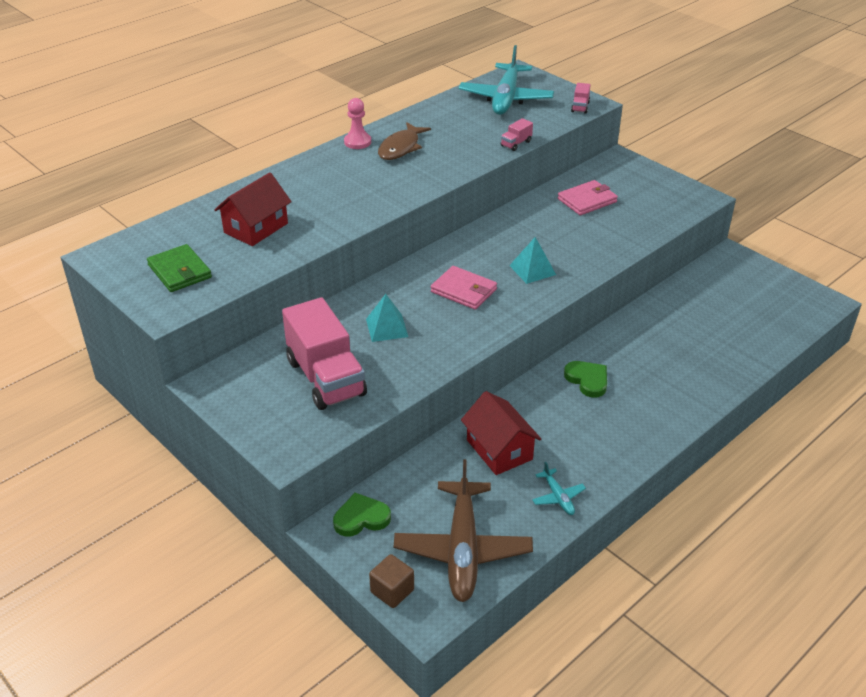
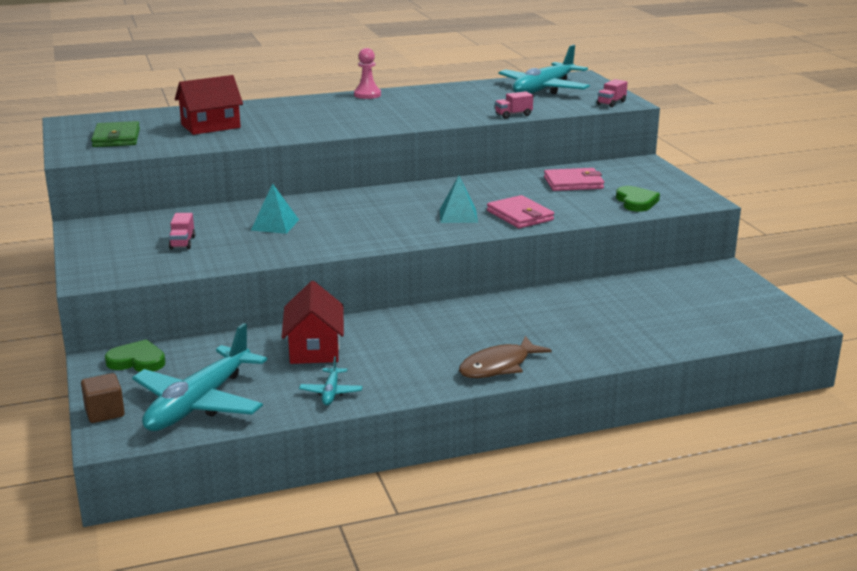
camera: 25 degrees right, 15 degrees down
pink truck [282,297,367,410] -> pink truck [169,213,195,249], size x0.40
brown fish [378,122,431,160] -> brown fish moved to [459,336,552,378]
brown plane [394,459,533,602] -> turquoise plane [132,323,267,431]
pink wallet [431,266,497,310] -> pink wallet moved to [487,195,554,228]
green heart [564,361,607,398] -> green heart moved to [616,186,660,212]

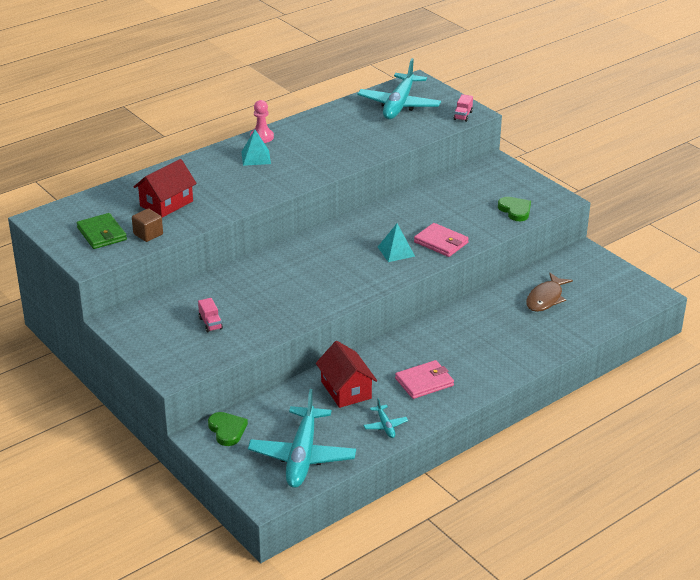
camera: 20 degrees left, 10 degrees up
brown cube [81,373,125,423] -> brown cube moved to [132,208,163,242]
green heart [105,339,166,372] -> green heart turned 75 degrees clockwise [208,412,248,446]
turquoise pyramid [251,183,299,234] -> turquoise pyramid moved to [242,130,271,166]
brown fish [459,336,552,378] -> brown fish moved to [526,273,573,312]
pink truck [495,91,533,119] -> none
pink wallet [544,168,604,191] -> pink wallet moved to [395,360,454,399]

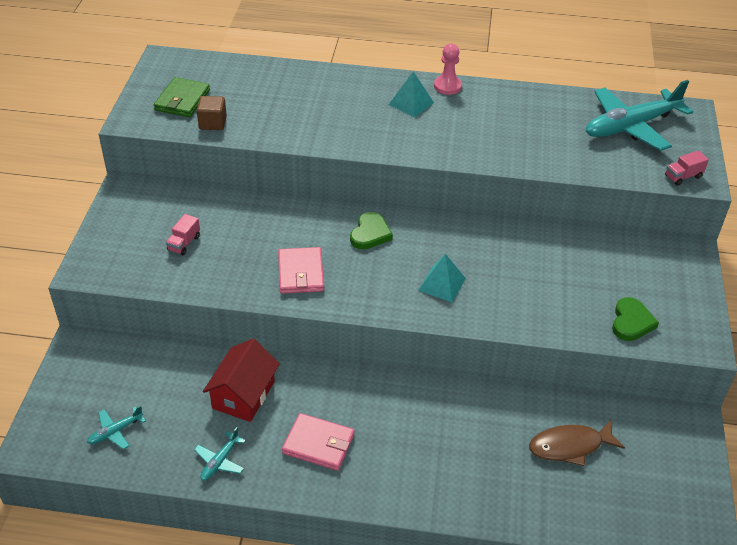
camera: 45 degrees right, 10 degrees up
red house [134,159,197,218] -> none
green heart [208,412,248,446] -> green heart moved to [350,212,393,250]
turquoise plane [248,389,356,488] -> turquoise plane [87,405,146,450], size x0.43
pink wallet [414,223,469,257] -> pink wallet moved to [278,247,324,294]

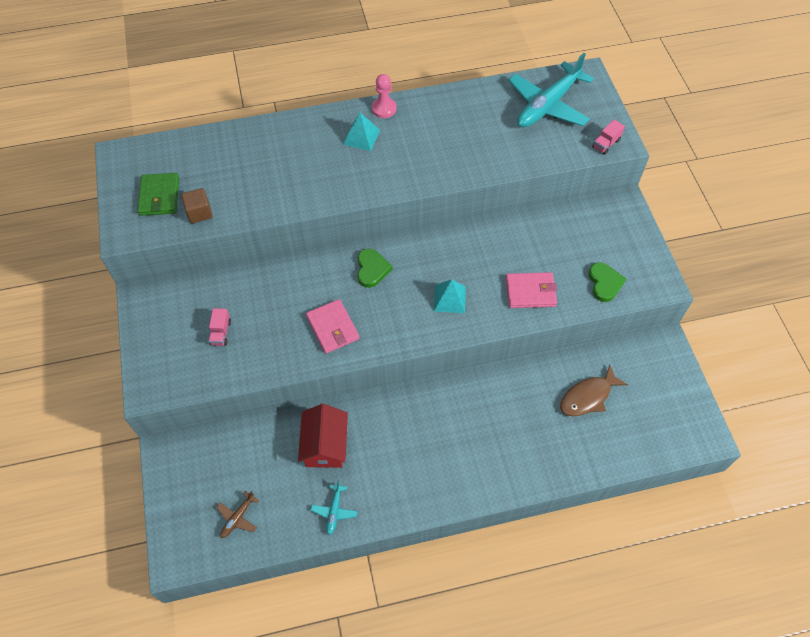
camera: 20 degrees left, 15 degrees up
turquoise plane [87,405,146,450] -> brown plane [216,491,260,538]
pink wallet [282,413,354,471] -> pink wallet moved to [506,272,557,308]

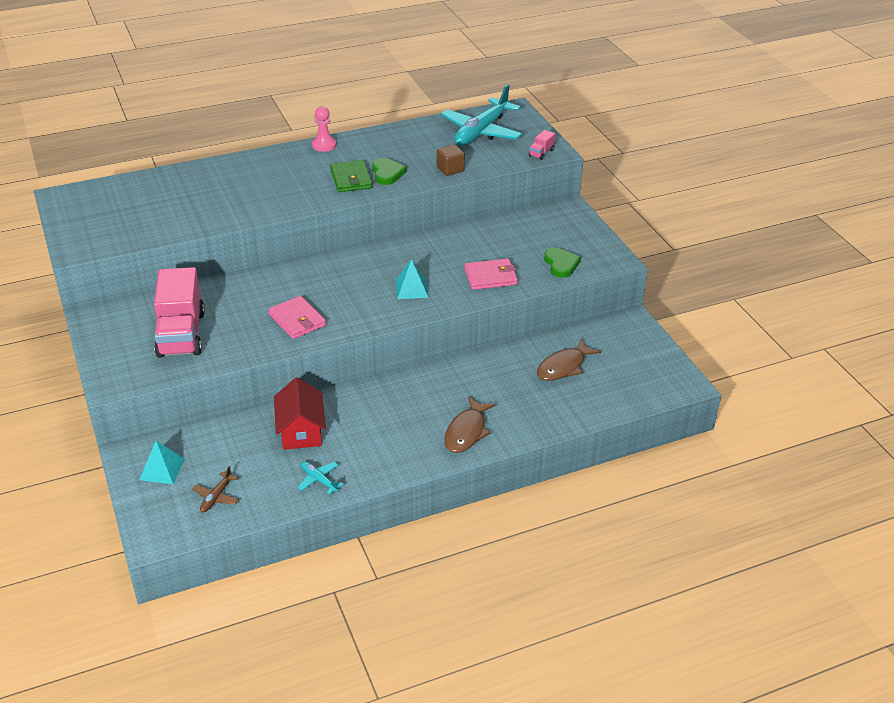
camera: 10 degrees left, 20 degrees down
green wallet [137,173,179,216] -> green wallet moved to [330,160,372,192]
brown cube [181,188,213,223] -> brown cube moved to [437,144,465,176]
pink truck [209,308,231,346] -> pink truck [154,267,205,358], size x2.48
turquoise plane [311,481,358,535] -> turquoise plane turned 135 degrees clockwise [297,461,344,495]
turquoise pyramid [343,113,380,151] -> turquoise pyramid moved to [139,440,185,484]
green heart [357,249,392,288] -> green heart moved to [372,158,407,185]
none -> brown fish [444,397,495,453]

